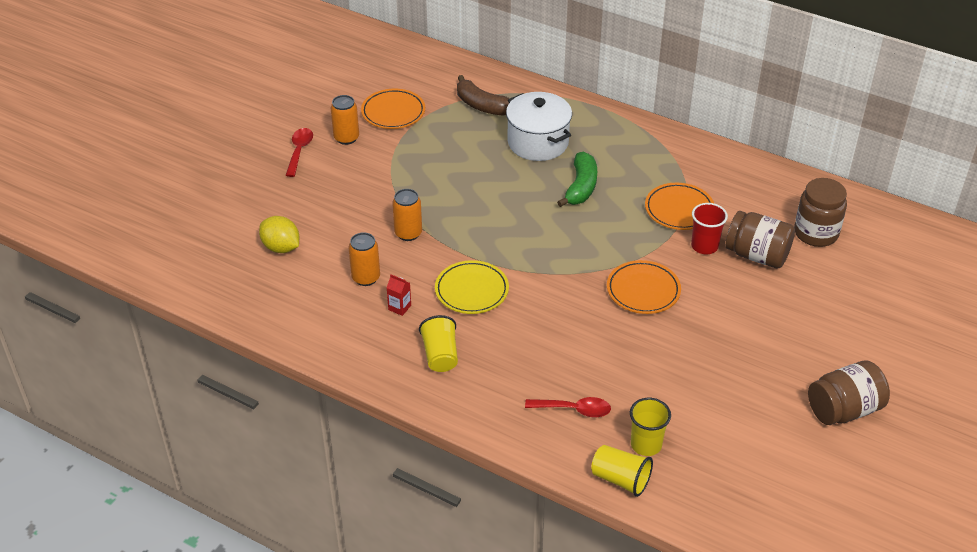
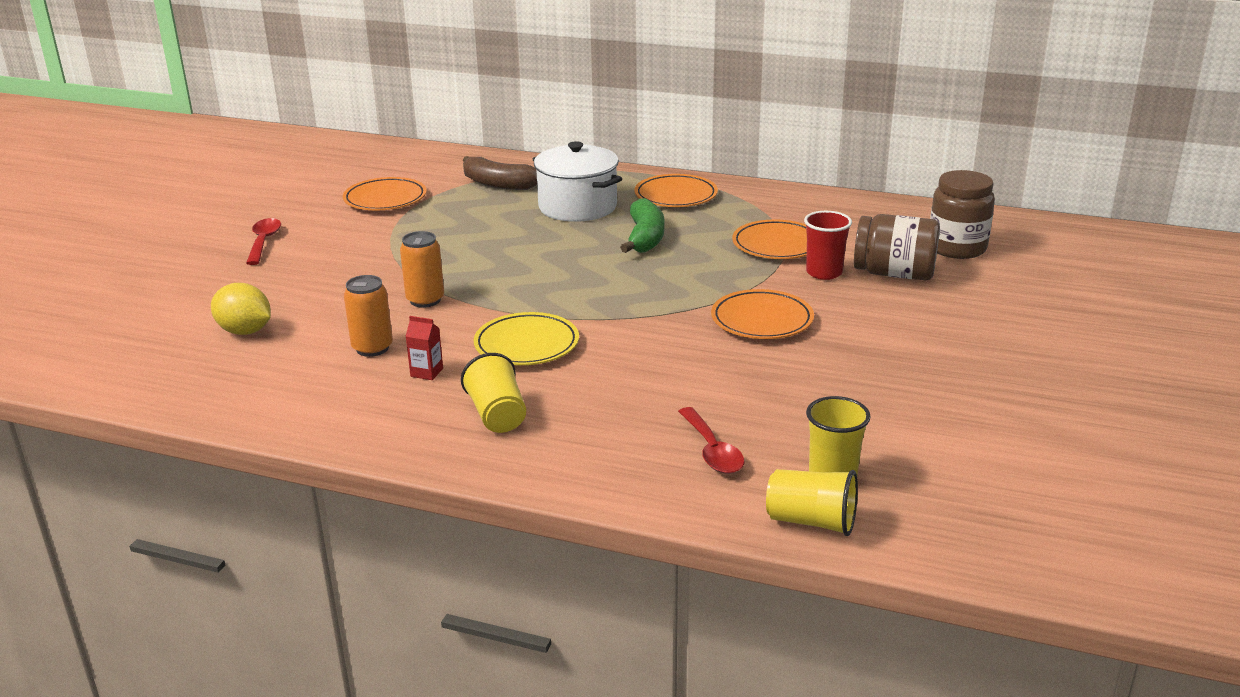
camera: 10 degrees left, 15 degrees down
orange can [331,95,359,145] -> none
red spoon [525,397,611,417] -> red spoon turned 75 degrees clockwise [678,407,745,474]
brown jar [808,360,890,425] -> none
none -> orange plate [635,174,718,207]

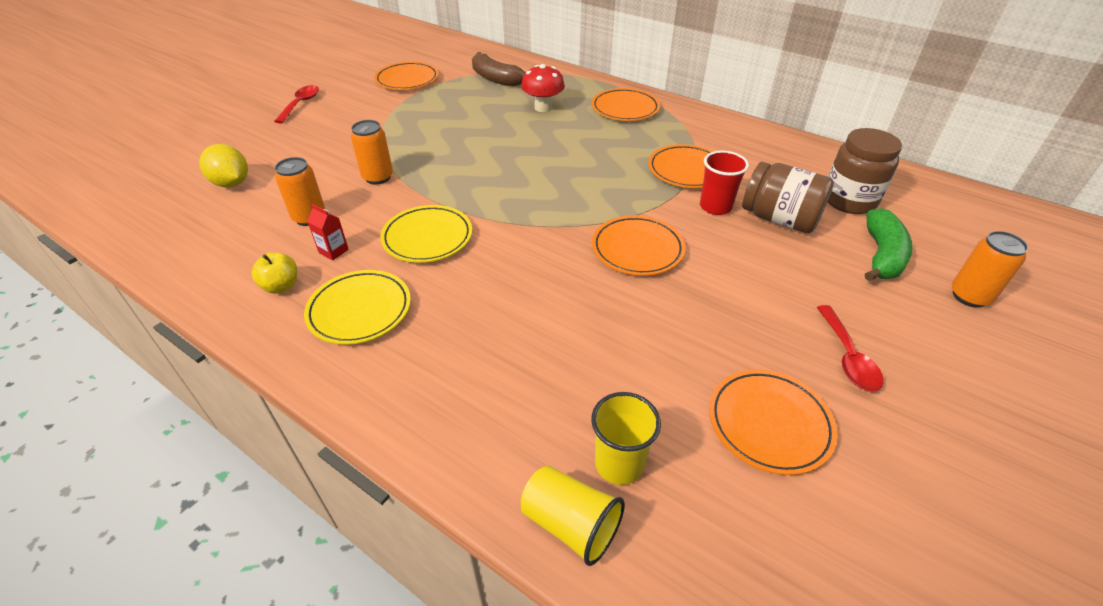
camera: 15 degrees right, 15 degrees up
yellow cup [461,353,526,433] -> yellow plate [304,270,411,345]
white pot [533,141,622,222] -> red mushroom [521,64,565,112]
green banana [620,198,664,253] -> green banana moved to [865,208,913,281]
red spoon [678,407,745,474] -> red spoon moved to [817,305,884,392]
none -> yellow apple [252,253,297,294]
none -> orange plate [709,369,838,475]
none -> orange can [952,231,1028,308]

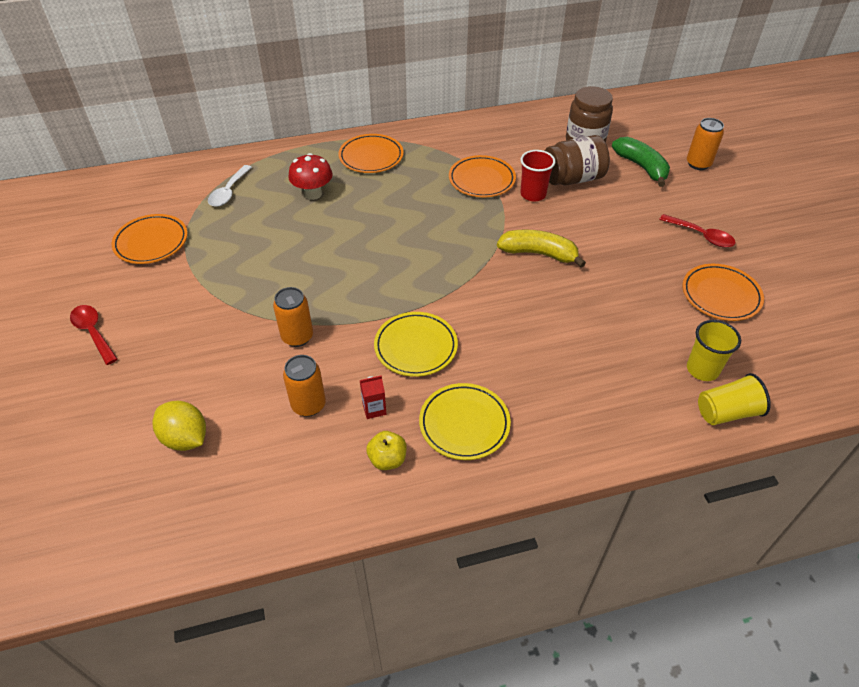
camera: 50 degrees left, 5 degrees up
yellow lemon [199,144,248,187] -> yellow lemon turned 45 degrees clockwise [153,401,206,451]
brown banana [472,52,525,87] -> white spoon [208,165,252,207]
orange plate [592,215,685,276] -> yellow banana [497,229,586,268]

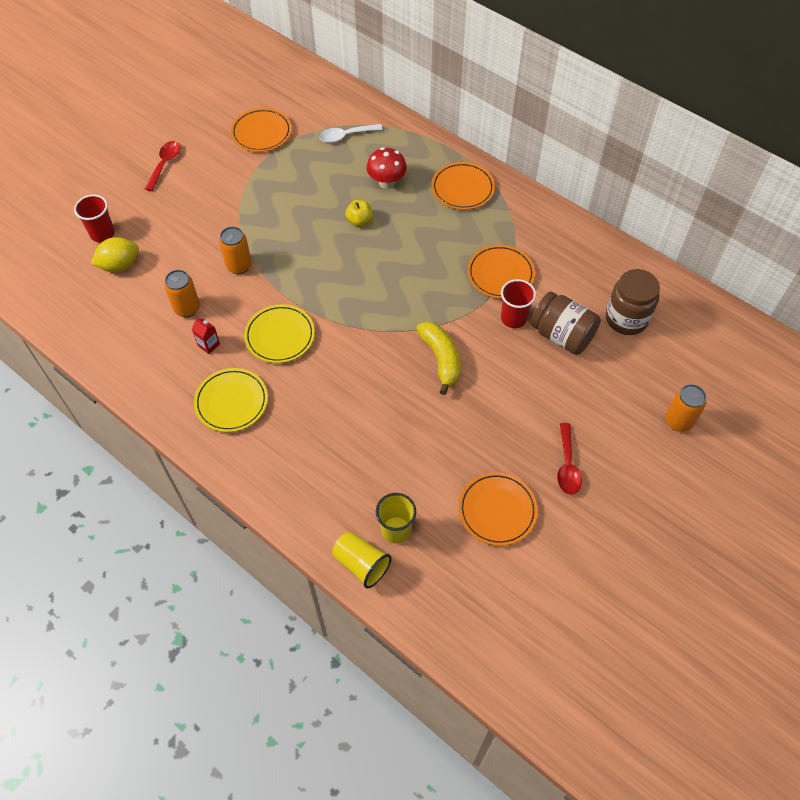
camera: 55 degrees right, 10 degrees up
yellow lemon [153,401,206,451] -> yellow lemon turned 60 degrees clockwise [91,237,139,272]
yellow apple [366,431,407,470] -> yellow apple moved to [345,200,373,227]
green banana [612,137,670,187] -> none
none -> red cup [74,195,115,242]

